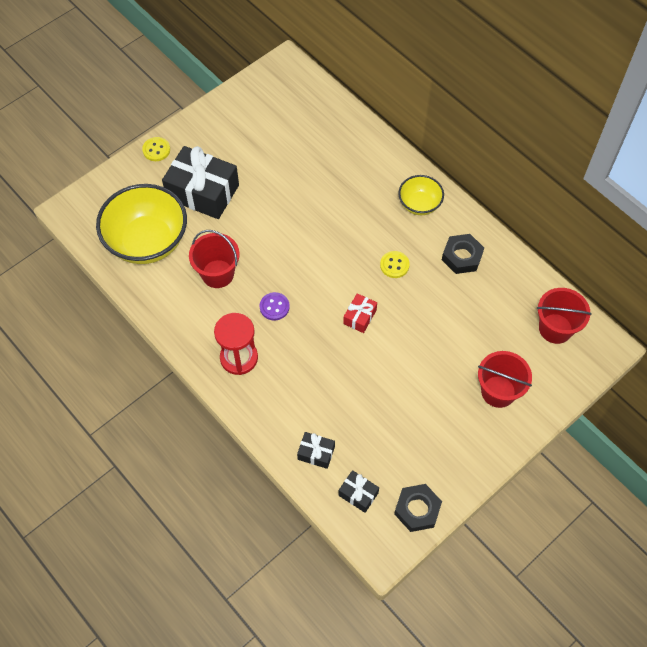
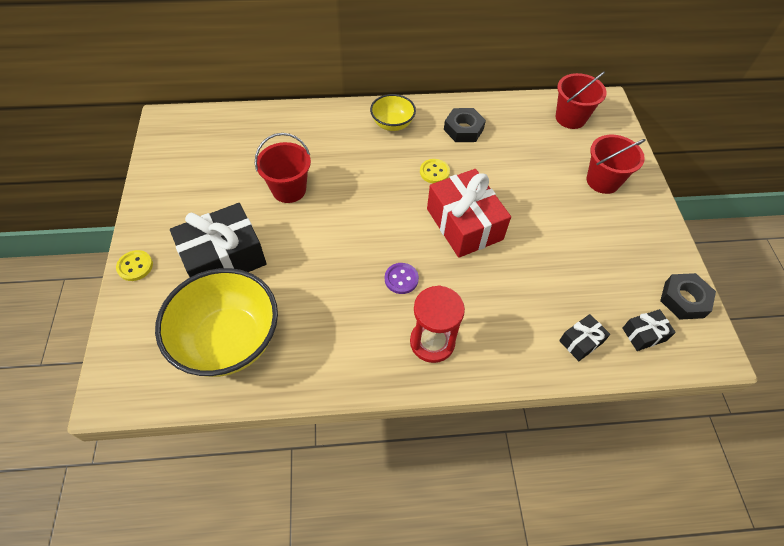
camera: 55 degrees left, 5 degrees down
red bucket [189,230,240,288] -> red bucket moved to [255,133,311,203]
red gift [343,293,377,333] -> red gift [427,169,511,258], size x2.13

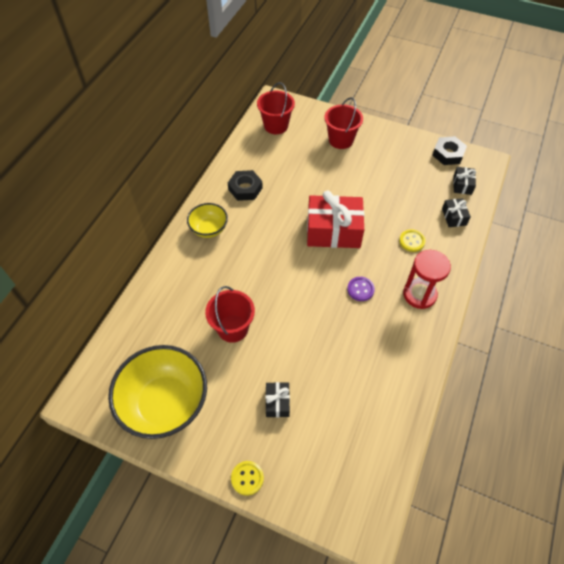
camera: 60 degrees left, 0 degrees up
yellow bowl [155,268,278,377] -> yellow bowl moved to [108,345,207,439]
black gift [170,203,267,277] -> black gift [265,382,290,417], size x0.47
yellow button [420,159,450,183] -> yellow button moved to [399,229,425,252]

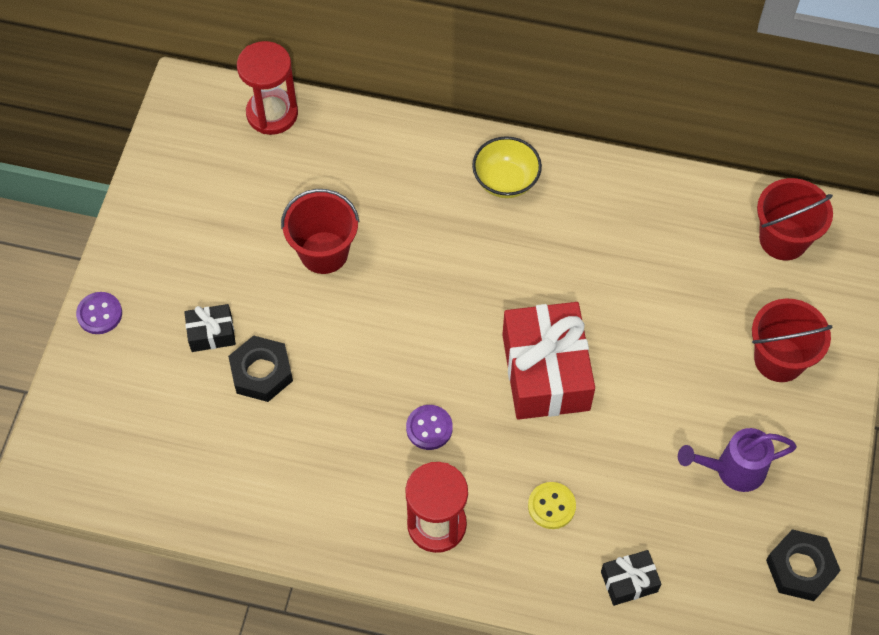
camera: 80 degrees right, 5 degrees up
yellow bowl [108,345,207,439] -> none
black nut [228,170,263,201] -> black nut moved to [228,335,293,402]
yellow button [231,461,264,496] -> purple button [76,292,122,334]
black gift [453,167,476,195] -> none
none -> red hourglass [237,41,298,135]
none -> purple watering can [678,428,797,492]

